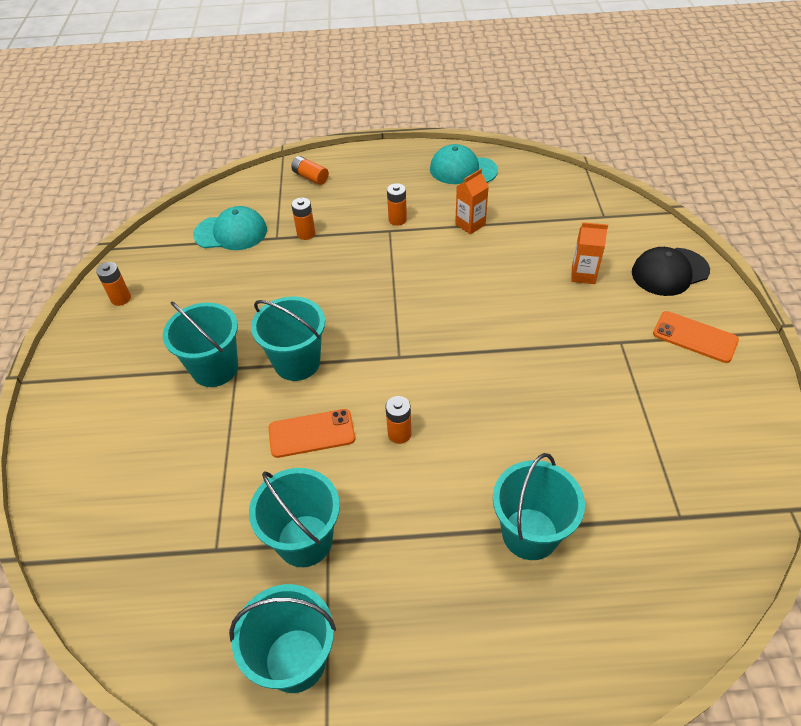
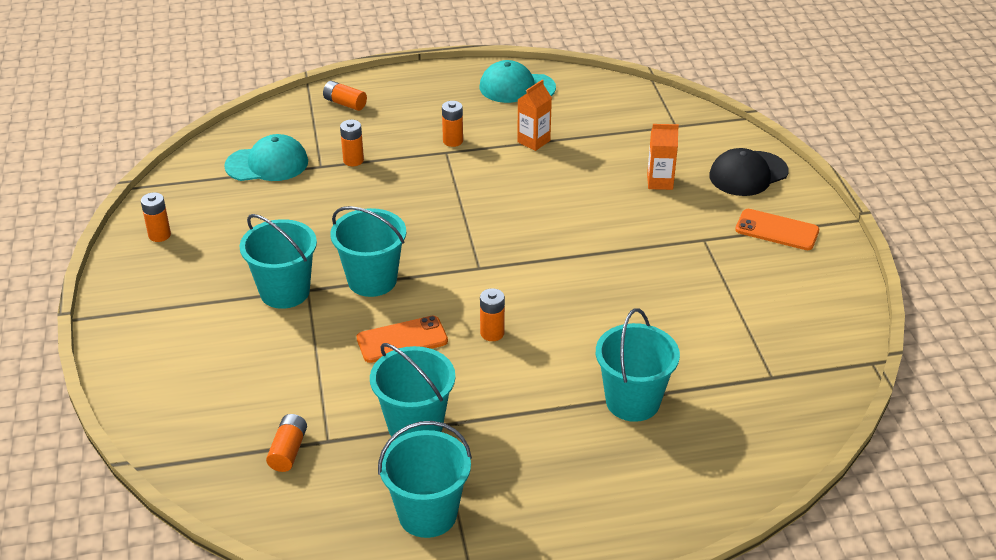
camera: 10 degrees left, 10 degrees down
none -> orange battery [266,414,307,472]

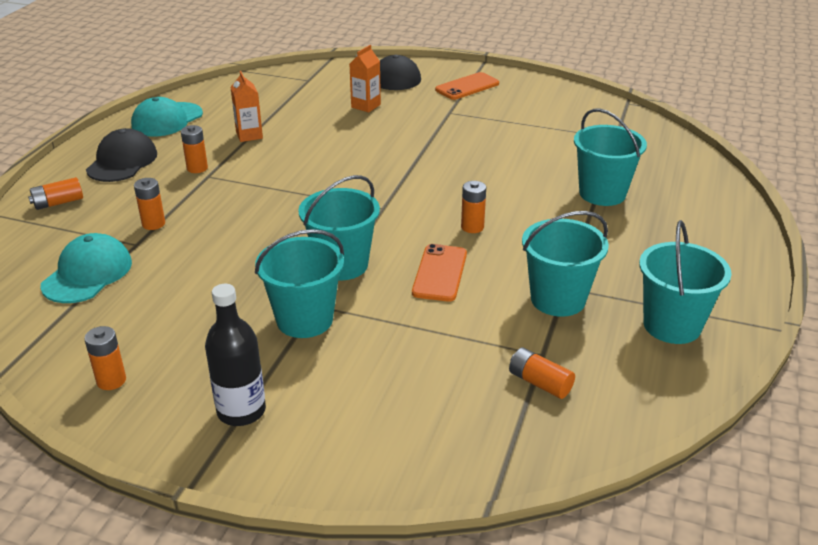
camera: 60 degrees left, 5 degrees down
none -> black cap [86,128,157,182]
none -> black bottle [205,284,266,426]

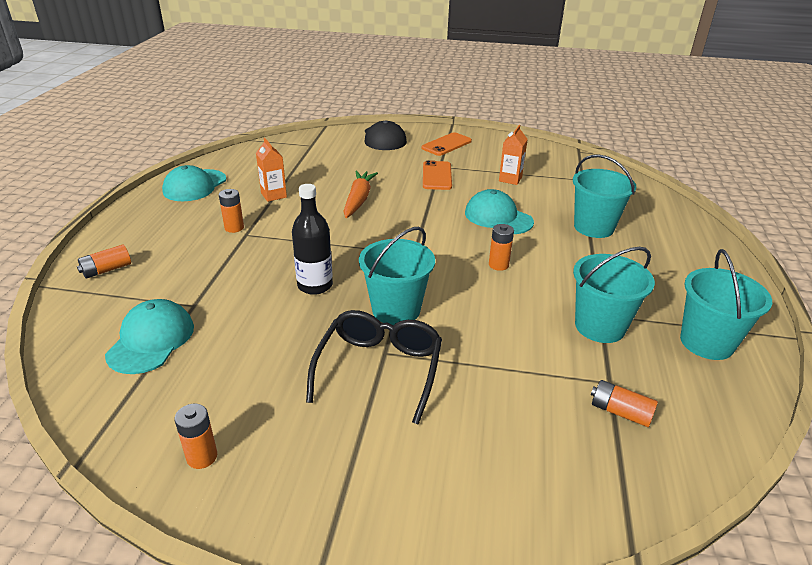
camera: 10 degrees left, 0 degrees up
black cap [86,128,157,182] -> none
orange battery [134,178,165,230] -> none
black bottle [205,284,266,426] -> black bottle moved to [292,184,333,295]
turquoise bucket [255,229,344,338] -> black glasses [306,310,442,425]
orange carton [349,45,381,112] -> orange carton moved to [499,125,528,185]
orange phone [412,244,467,302] -> orange phone moved to [423,160,452,190]
none -> orange carrot [343,171,378,218]
none -> turquoise cap [465,189,534,234]

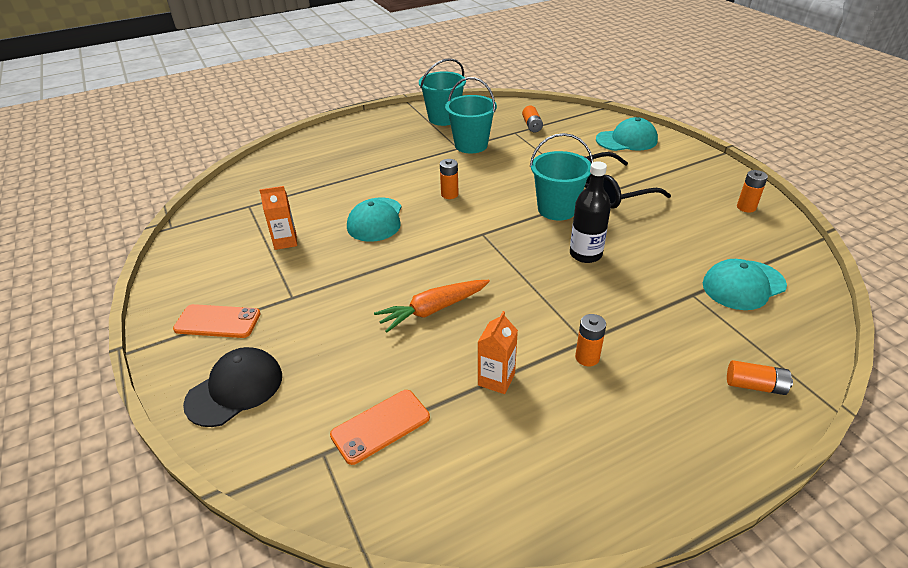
camera: 125 degrees left, 5 degrees up
turquoise cap [162,165,226,201] -> turquoise cap moved to [596,117,658,151]
orange phone [423,160,452,190] -> orange phone moved to [330,390,430,465]
turquoise bucket [573,154,636,238] -> none

